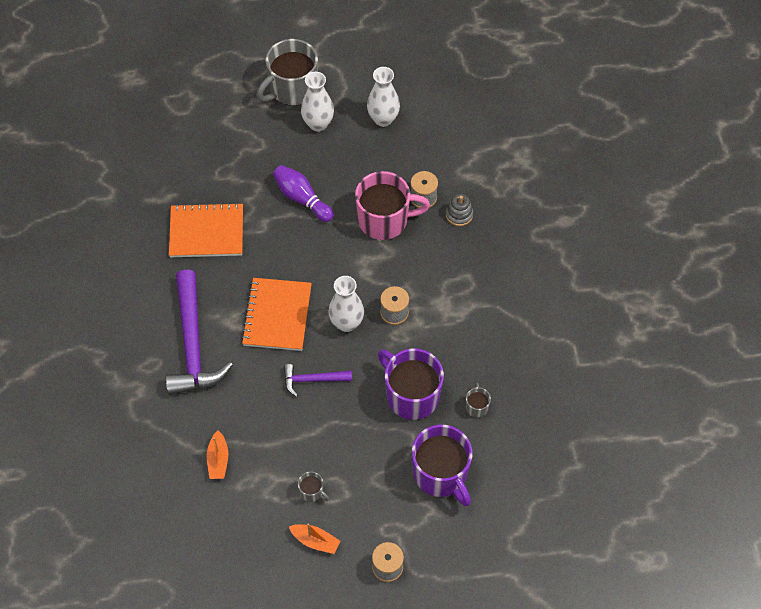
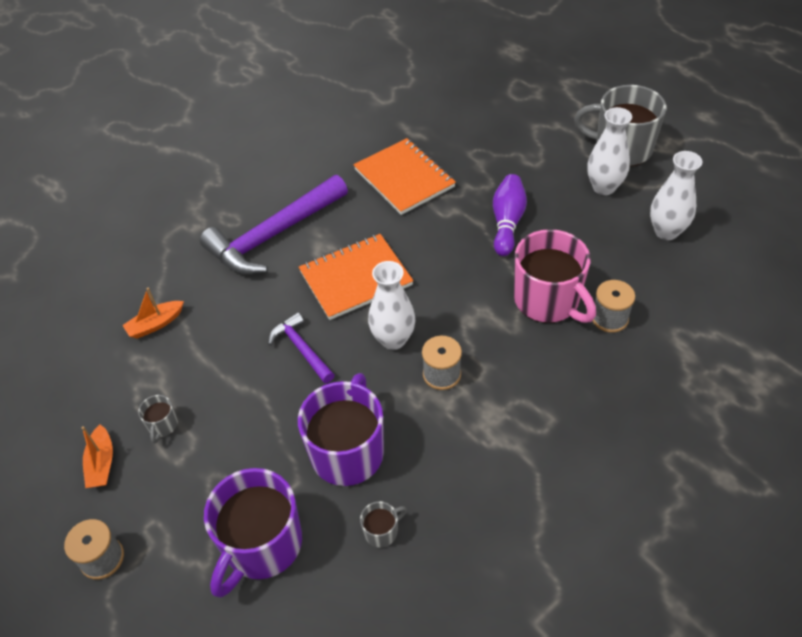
camera: 60 degrees right, 10 degrees down
grey stacking toy [446,194,473,226] -> none

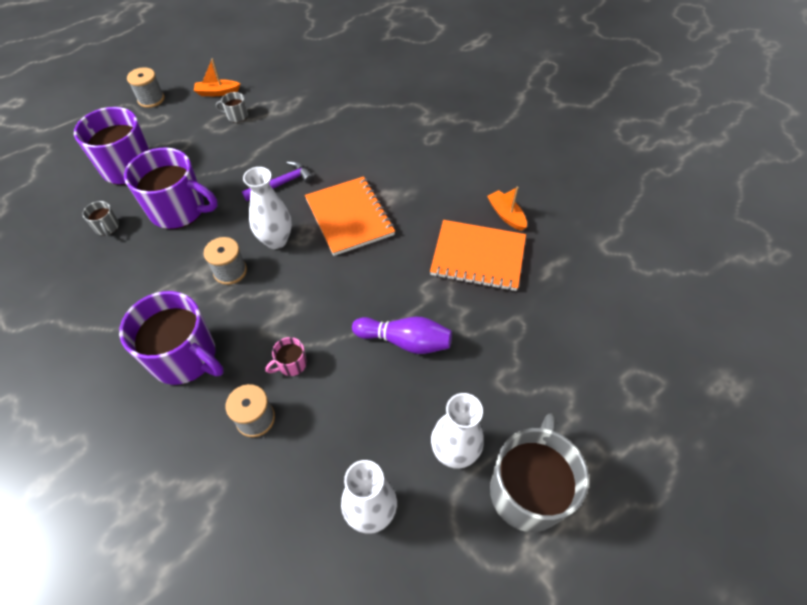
camera: 90 degrees right, 5 degrees up
orange boat [122,288,184,339] -> orange boat moved to [487,187,527,231]
purple hammer [200,175,348,275] -> none
orange notebook [354,138,456,215] -> orange notebook turned 45 degrees clockwise [430,220,526,291]
pink mug [514,229,596,323] -> pink mug [265,337,307,376], size x0.43
none -> purple mug [119,291,224,385]

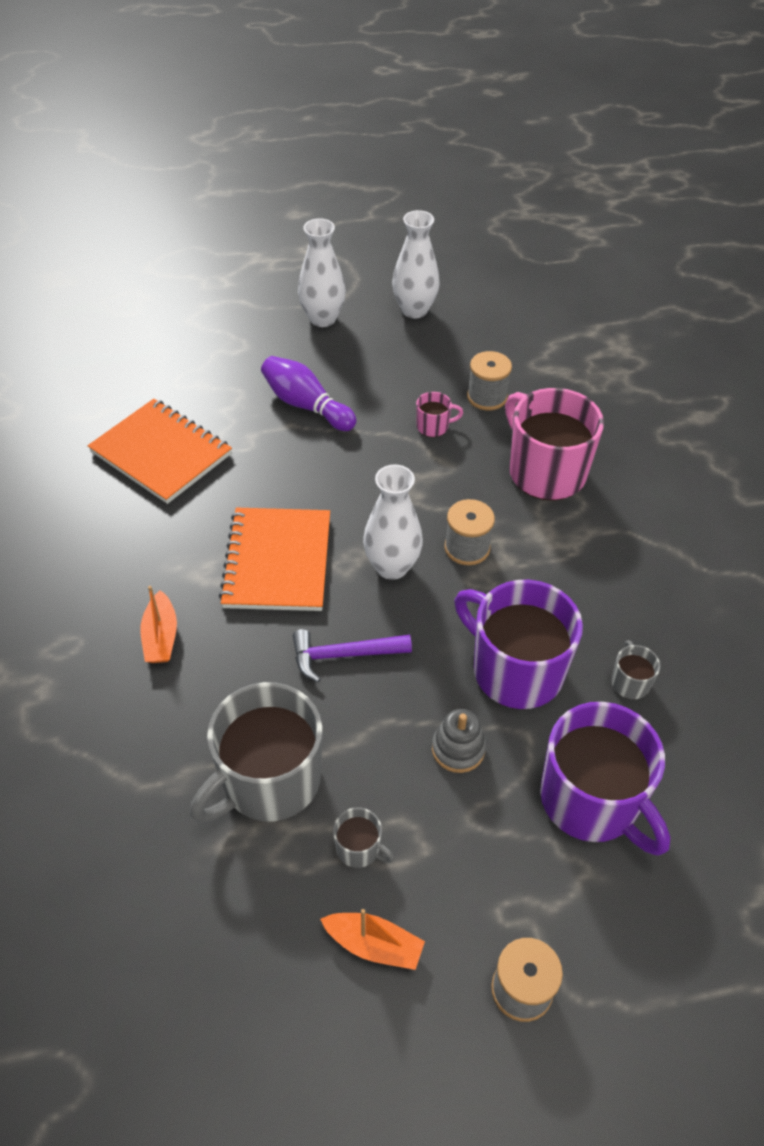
camera: 155 degrees left, 5 degrees down
purple mug [119,291,224,385] -> pink mug [505,388,604,501]
orange boat [487,187,527,231] -> orange boat moved to [140,586,177,663]
grey mug [490,413,589,532] -> grey mug moved to [190,682,323,823]
none -> grey stacking toy [432,709,486,773]

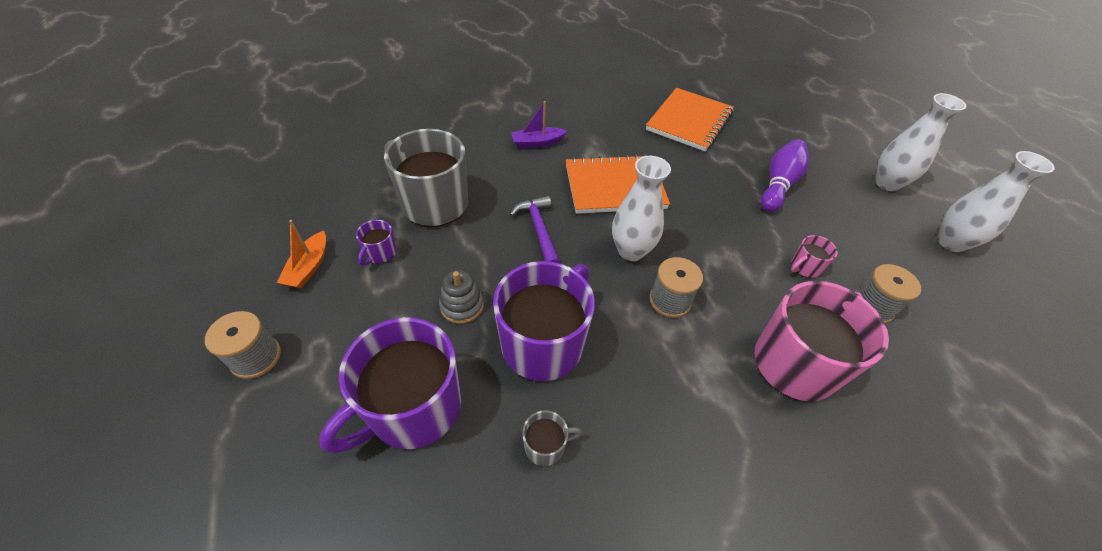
camera: 80 degrees right, 0 degrees up
orange boat [140,586,177,663] -> purple boat [511,101,567,148]
grey mug [333,808,394,868] -> purple mug [356,220,397,266]
pink mug [416,392,463,437] -> pink mug turned 75 degrees clockwise [791,235,838,278]

